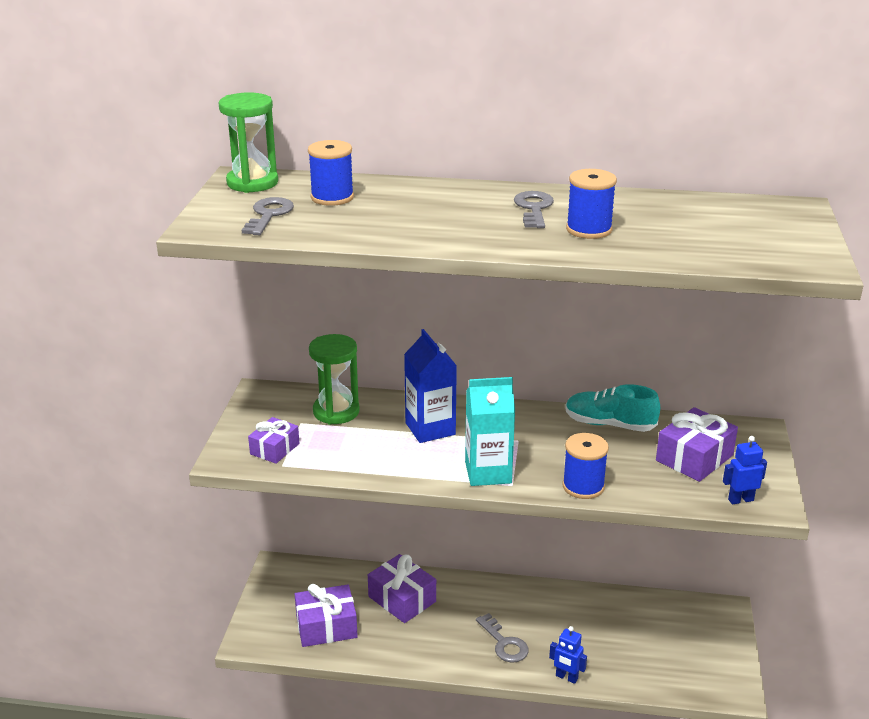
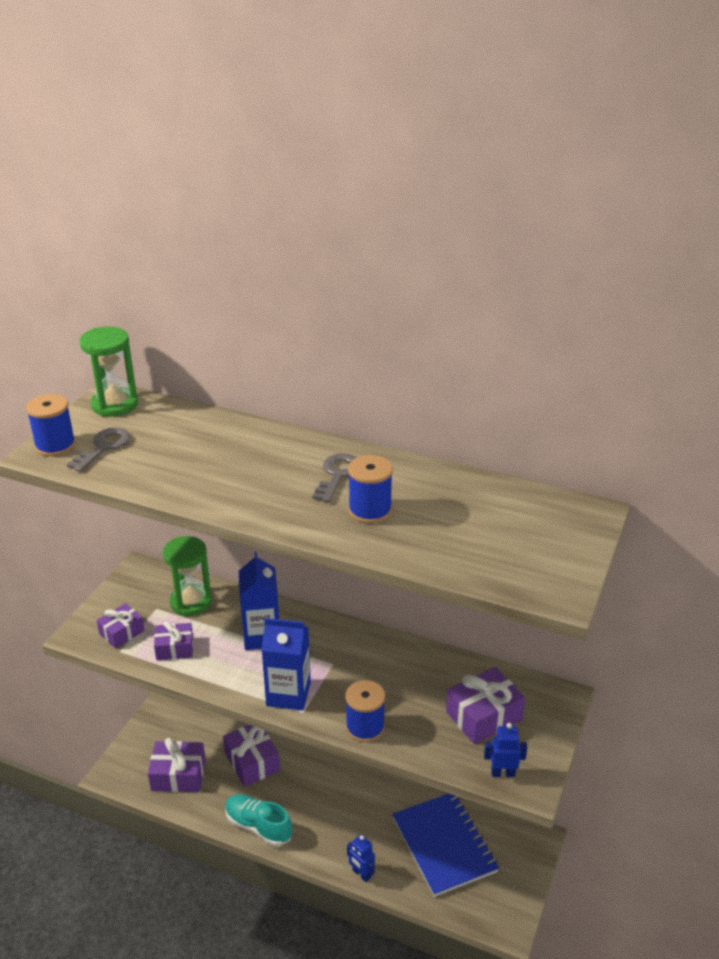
camera: 15 degrees right, 5 degrees up
blue spool [308,140,354,206] -> blue spool moved to [26,394,76,457]
turquoise carton [465,377,515,486] -> blue carton [261,618,311,711]
grey key [476,613,529,663] -> none
turquoise shoe [565,384,660,432] -> turquoise shoe moved to [225,794,292,846]
none -> purple gift [154,621,193,660]
none -> blue notebook [392,794,499,897]

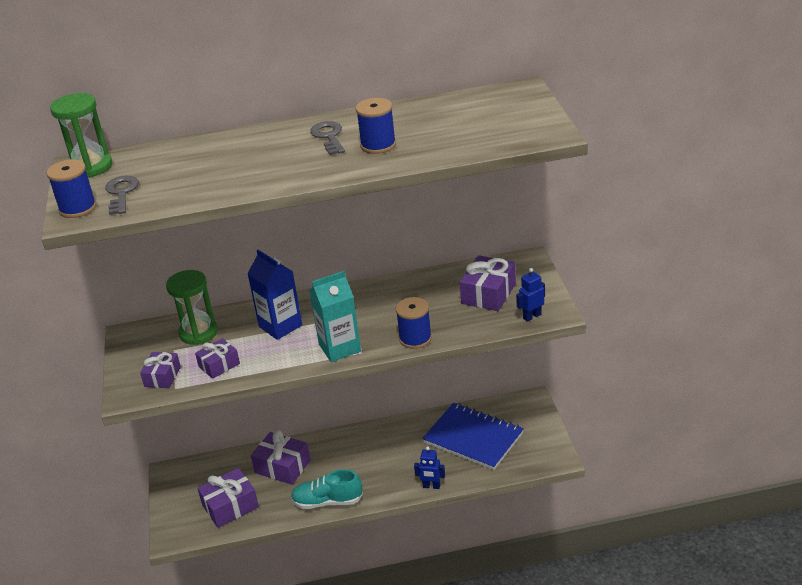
camera: 30 degrees left, 0 degrees up
blue carton [261,618,311,711] -> turquoise carton [309,271,361,362]

